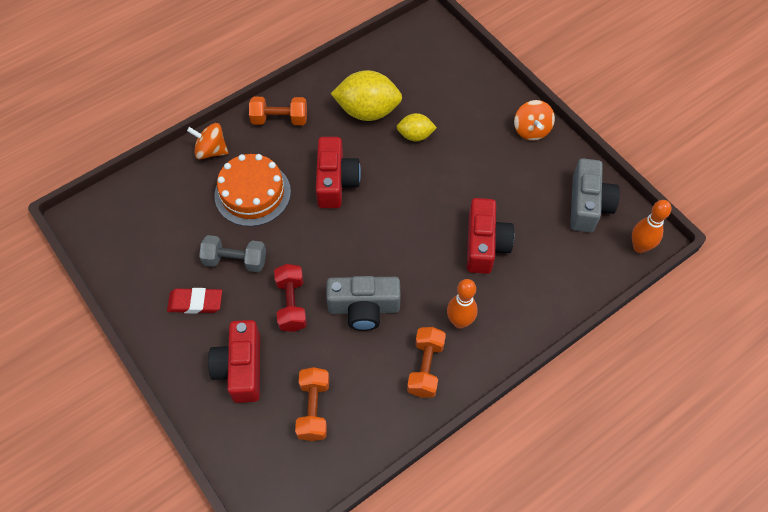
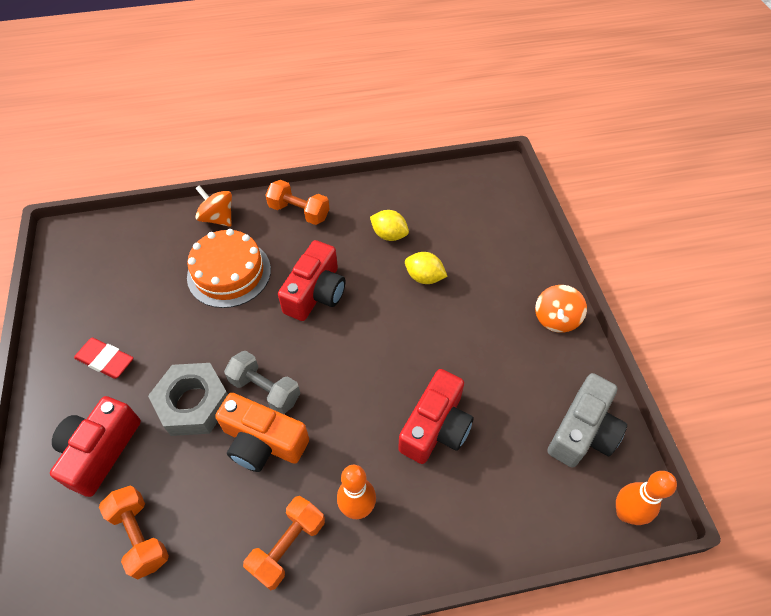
camera: 25 degrees right, 5 degrees down
grey dumbbell [199,235,266,272] -> grey dumbbell moved to [224,351,300,414]
red dumbbell [274,264,307,332] -> grey nut [148,363,228,436]
orange dumbbell [295,367,329,441] -> orange dumbbell turned 60 degrees counterclockwise [99,486,169,580]
grey camera [326,276,401,331] -> orange camera [215,393,309,472]
yellow lemon [331,70,402,121] -> yellow lemon [370,210,409,241], size x0.56

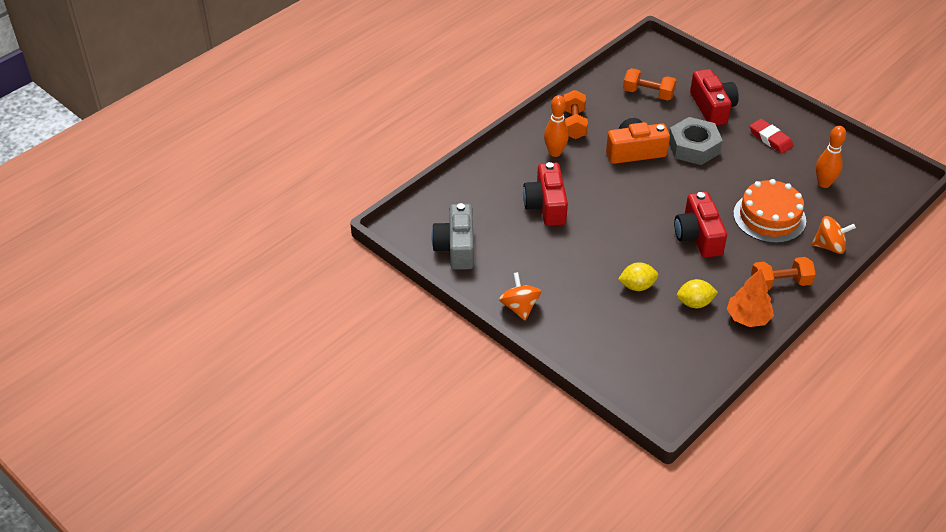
camera: 145 degrees right, 10 degrees down
red eraser [74,338,133,379] -> red eraser turned 60 degrees clockwise [750,119,794,154]
grey dumbbell [224,351,300,414] -> none
orange bowling pin [616,471,677,525] -> orange bowling pin moved to [816,126,846,188]
none -> orange tree [727,269,774,327]

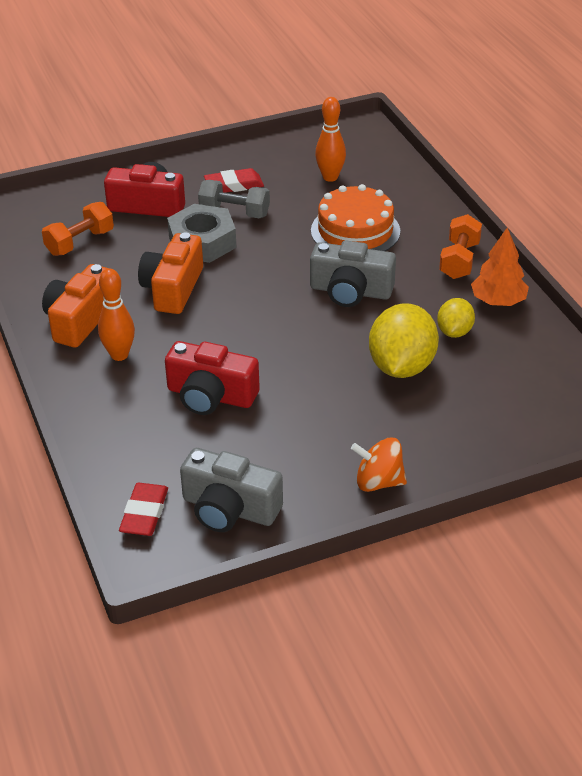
camera: 65 degrees left, 5 degrees down
orange dumbbell [564,90,588,139] -> orange camera [42,264,109,348]
yellow lemon [618,262,658,291] -> yellow lemon [369,303,439,378], size x1.80
red camera [674,192,727,258] -> grey camera [310,240,396,307]
orange spinning top [812,216,856,254] -> none
none -> red eraser [119,483,168,536]
none -> grey dumbbell [198,180,270,218]

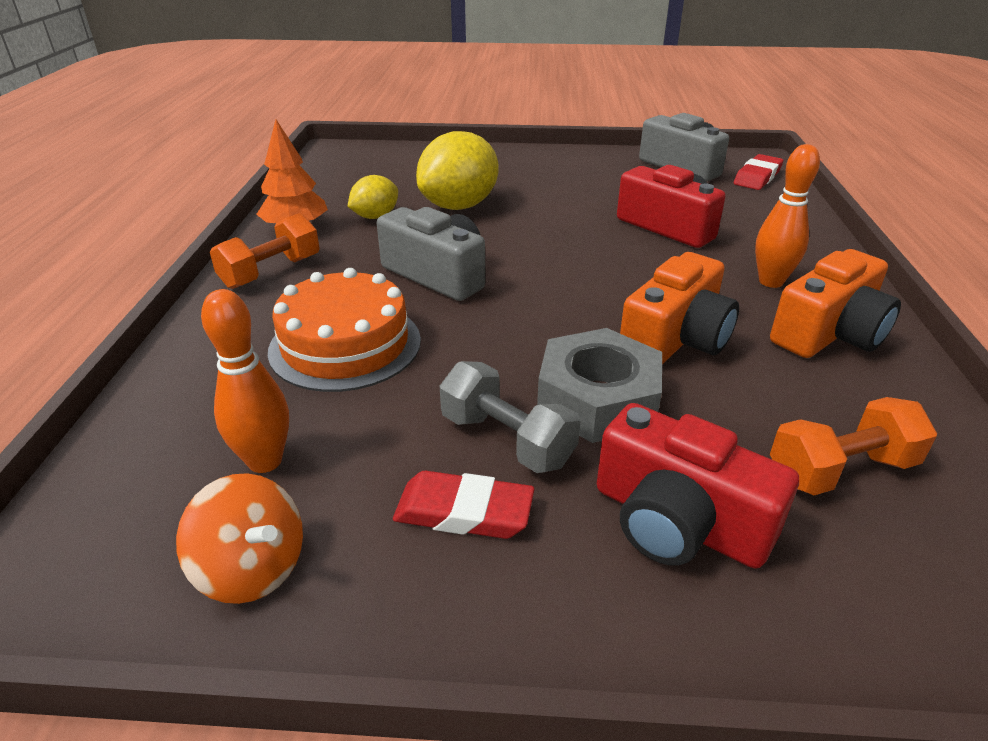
camera: 155 degrees left, 5 degrees down
orange spinning top [351,437,407,492] -> orange spinning top moved to [176,473,303,604]

